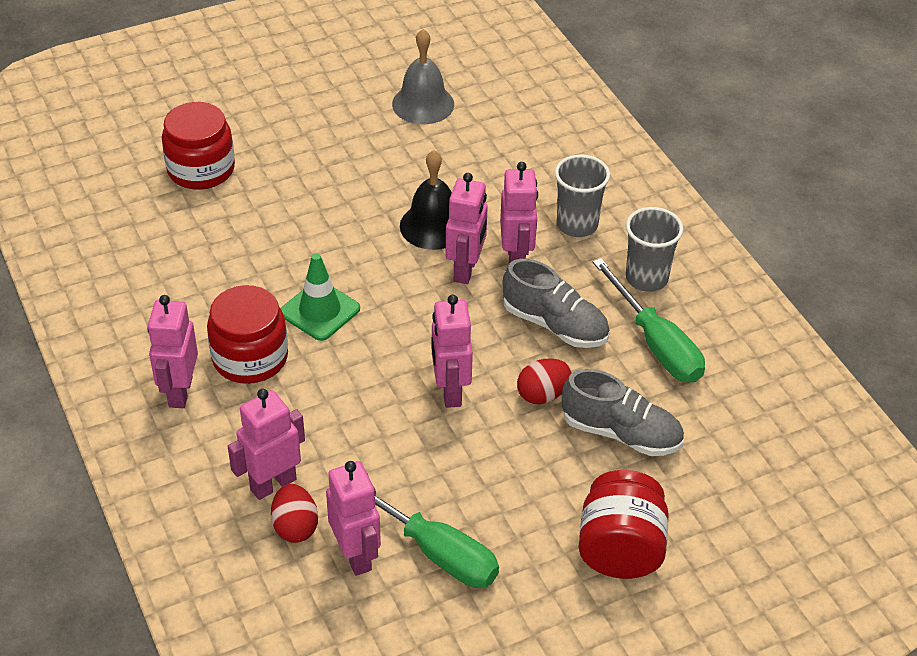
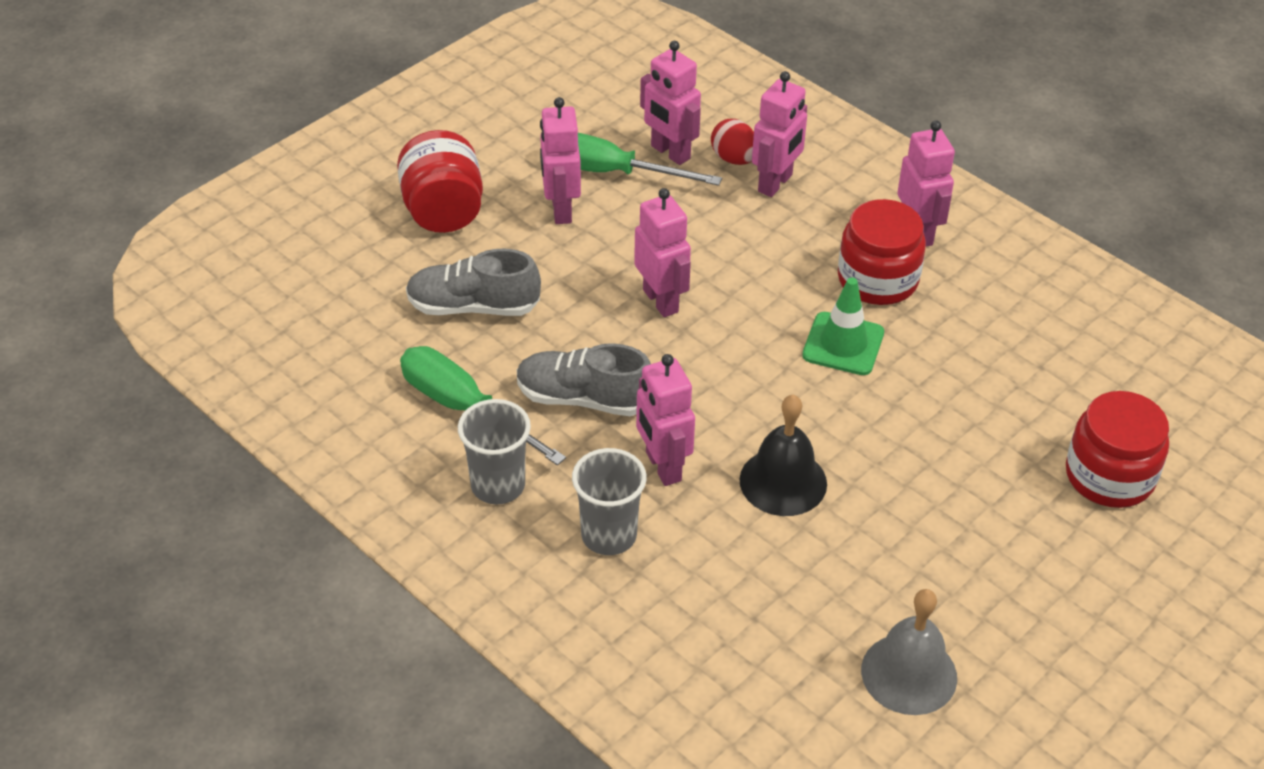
camera: 160 degrees right, 0 degrees up
pink robot [446,173,488,284] -> pink robot moved to [540,97,581,224]
red egg [517,358,572,404] -> none

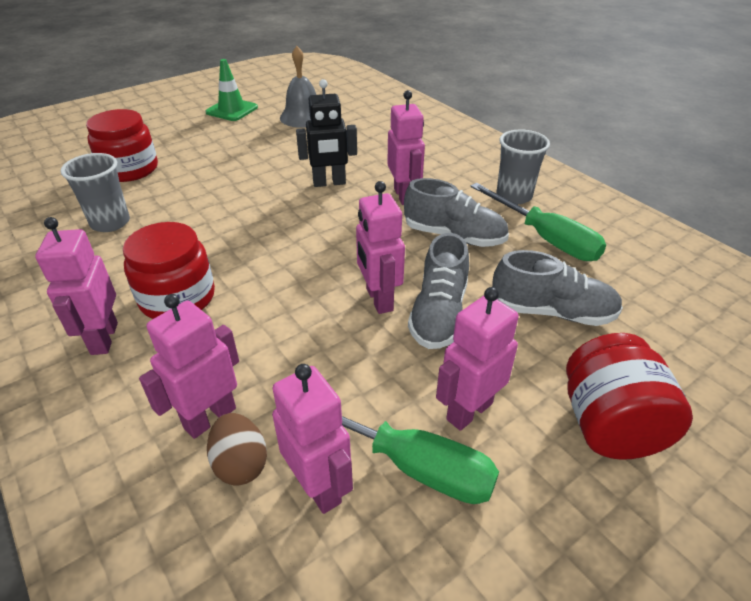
camera: 170 degrees left, 5 degrees down
pink robot [540,97,581,224] -> pink robot turned 135 degrees counterclockwise [436,287,519,431]
grey cup [572,448,646,555] -> grey cup moved to [60,153,130,232]
red egg [711,119,754,165] -> brown egg [207,413,267,486]
black bell [740,395,827,516] -> black robot [296,79,357,187]
green traffic cone [802,277,884,375] -> green traffic cone moved to [205,59,258,121]
none -> grey shoe [408,233,469,349]

